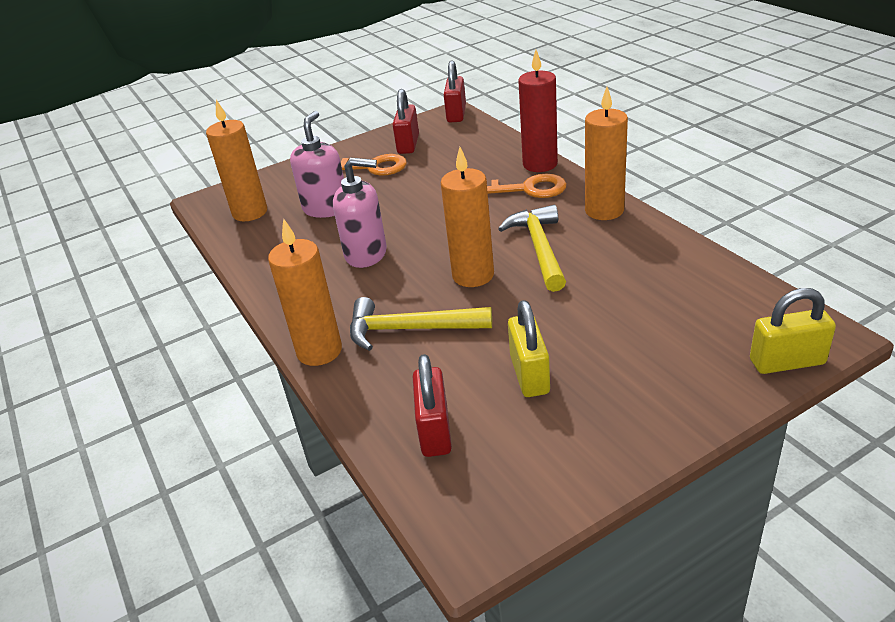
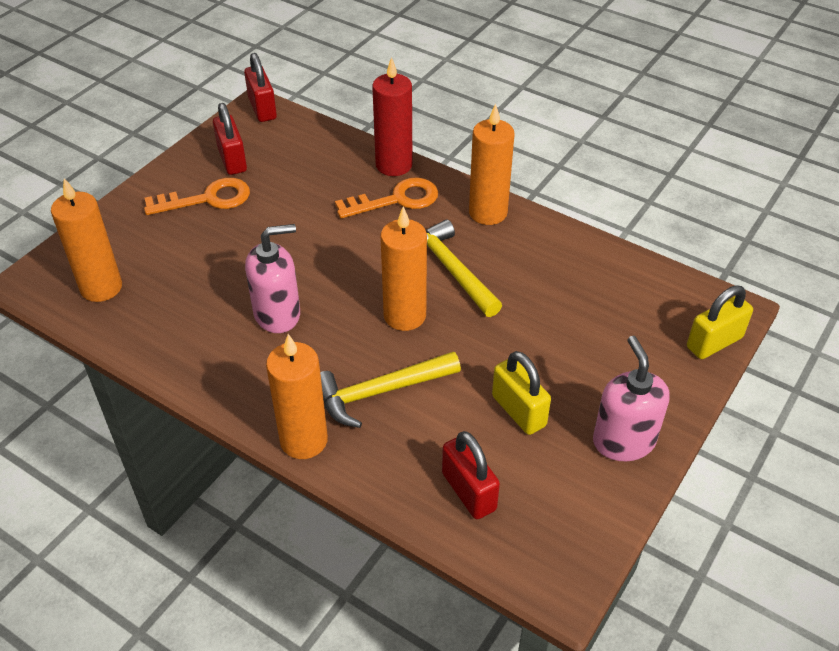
camera: 30 degrees left, 10 degrees up
pink soap dispenser [290,111,344,218] -> pink soap dispenser moved to [593,336,670,461]

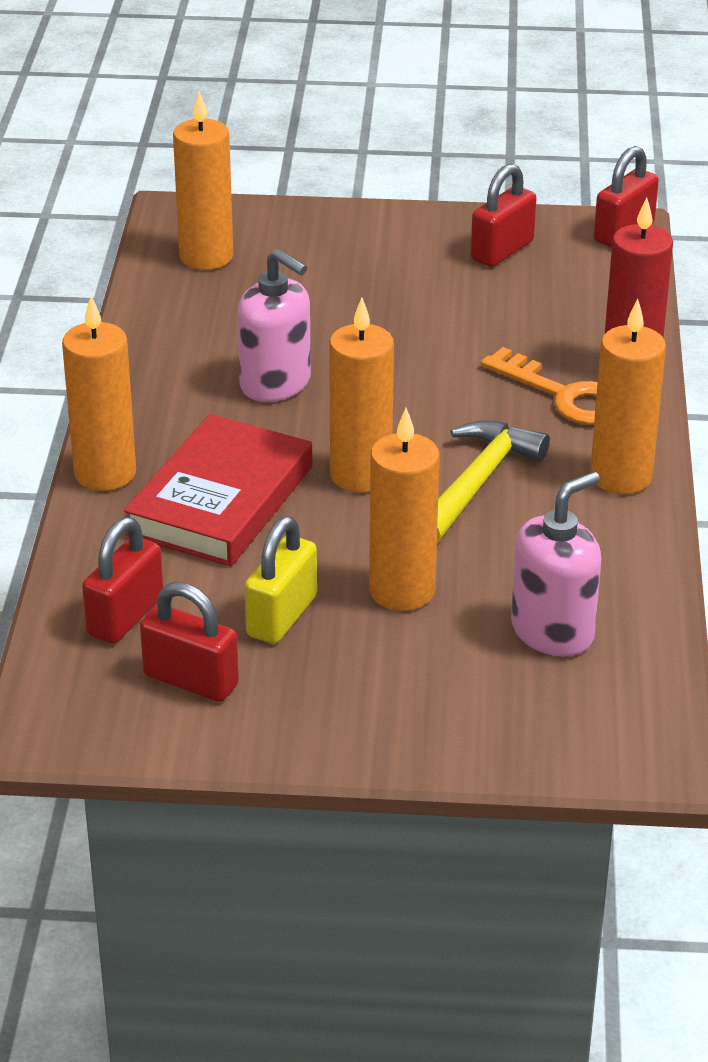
camera: 60 degrees right, 10 degrees down
orange key [144,178,250,215] -> none
yellow hammer [320,351,461,428] -> red book [124,414,312,566]
pink soap dispenser [593,336,670,461] -> pink soap dispenser moved to [511,472,601,656]
yellow padlock [687,285,753,359] -> none
none -> red padlock [140,582,239,702]
none -> orange candle [369,408,440,611]

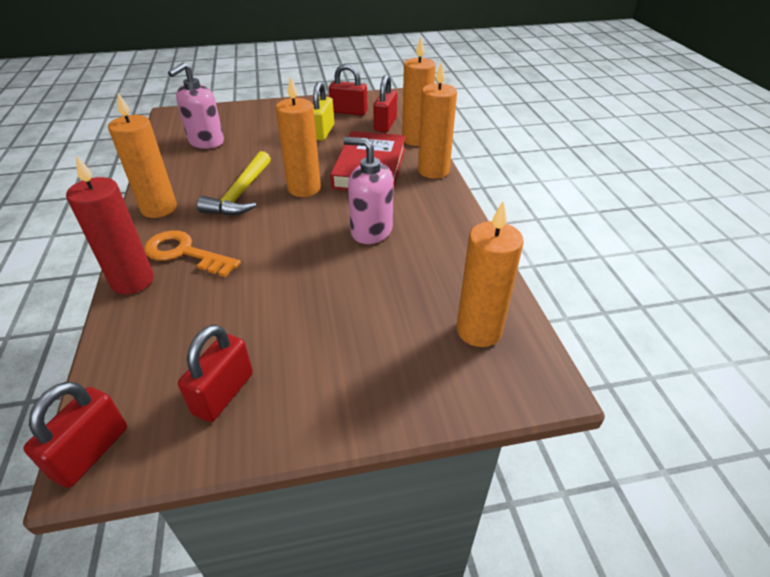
camera: 165 degrees right, 5 degrees up
orange candle [369,408,440,611] -> orange candle moved to [402,37,436,146]

